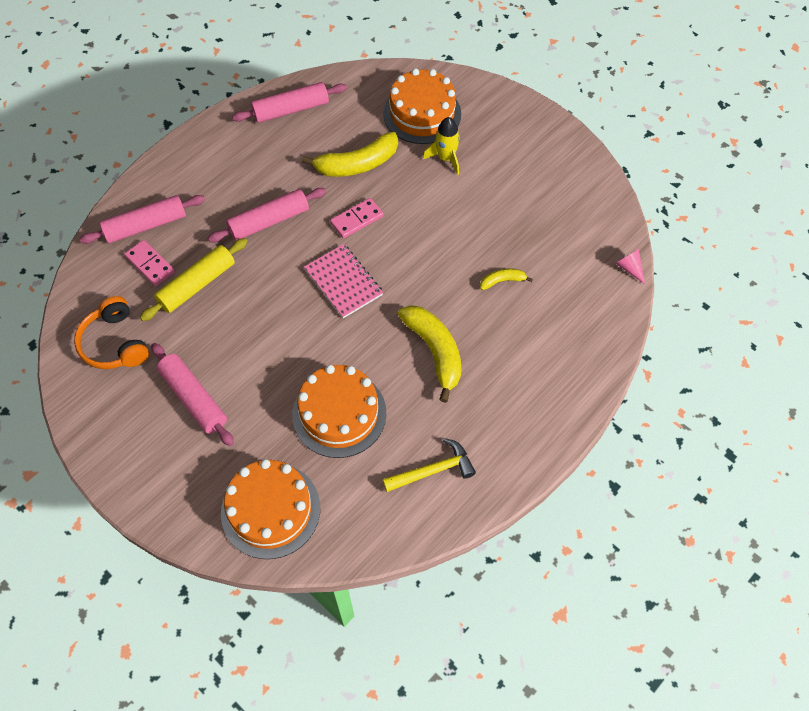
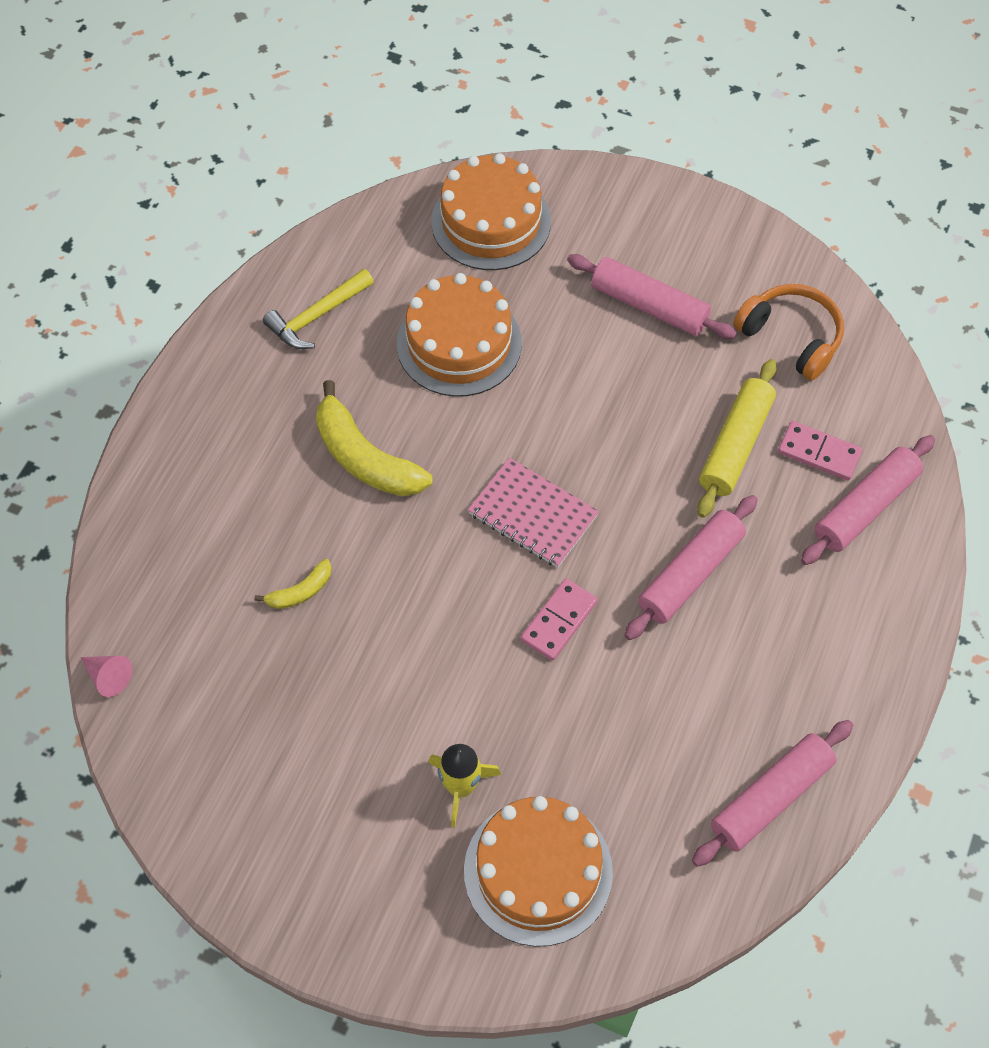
camera: 160 degrees right, 0 degrees up
yellow banana [302,132,398,177] -> none

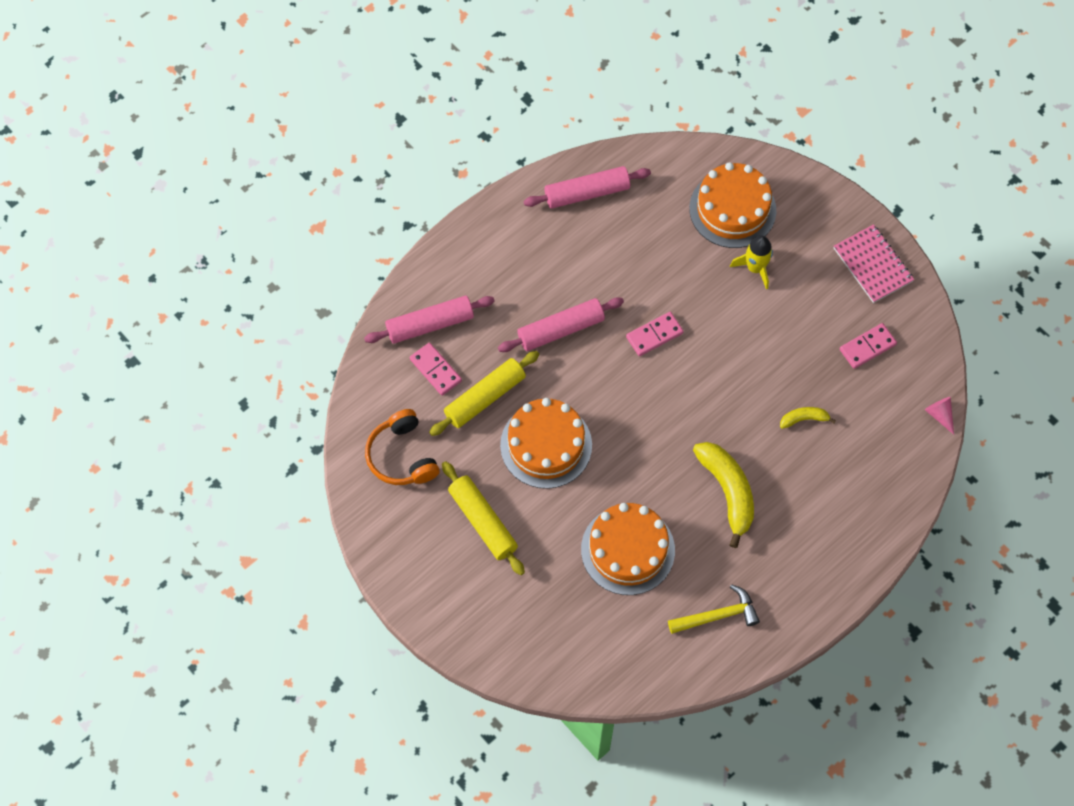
camera: 155 degrees left, 5 degrees up
orange cake [431,153,551,270] -> orange cake moved to [500,398,592,489]
pink notebook [468,458,599,568] -> pink notebook moved to [834,224,914,303]
pink rolling pin [567,254,737,339] -> yellow rolling pin [442,461,525,575]
none -> pink domino [840,323,897,369]

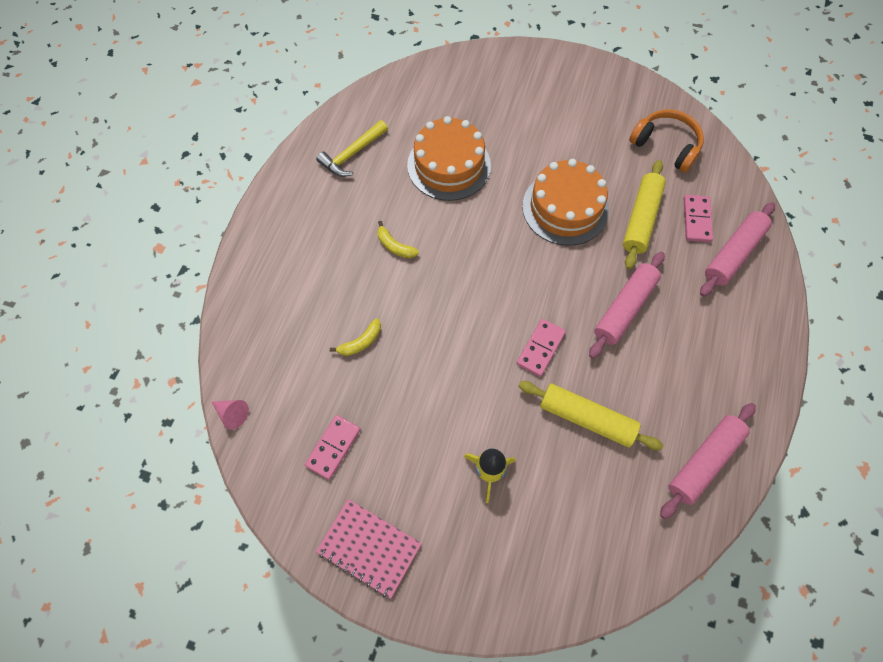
camera: 150 degrees right, 0 degrees up
pink domino [410,343,462,396] -> pink domino turned 75 degrees clockwise [684,195,713,242]
yellow rolling pin [442,461,525,575] -> yellow rolling pin moved to [518,381,663,450]
orange cake [689,162,776,248] -> none
yellow banana [693,442,754,548] -> yellow banana [377,221,419,258], size x0.50

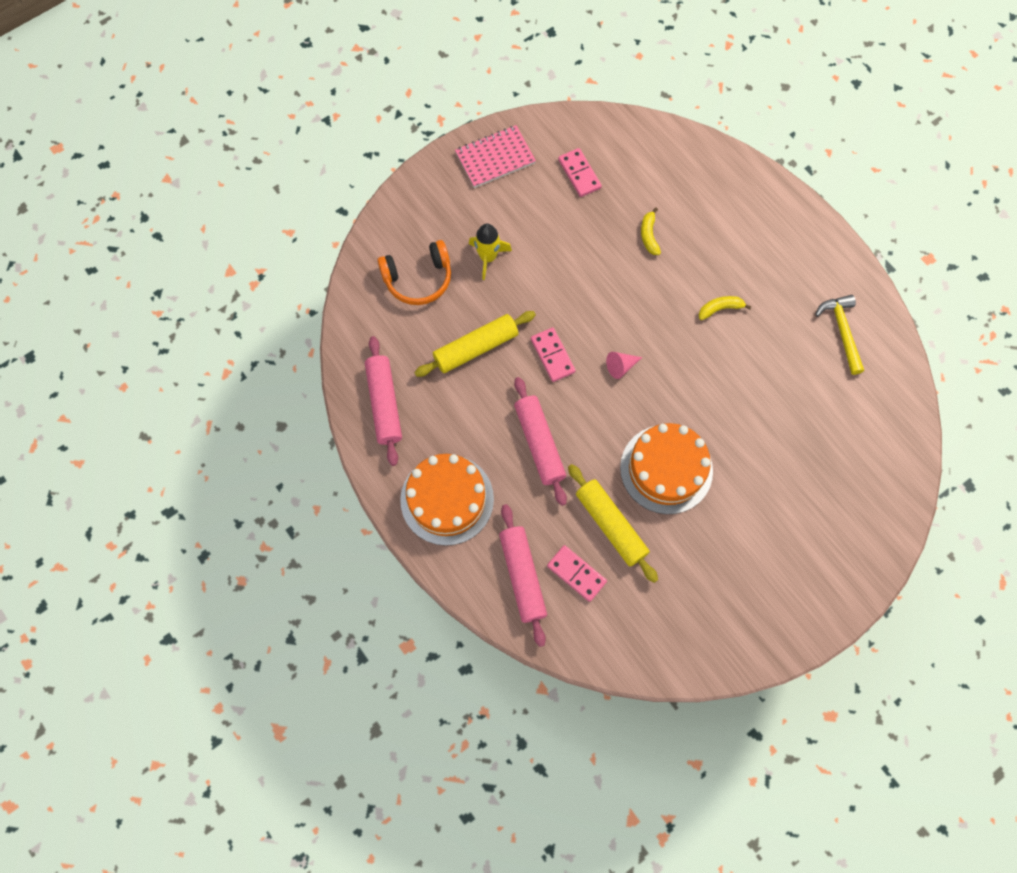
camera: 125 degrees right, 5 degrees up
pink cone [212,400,249,430] -> pink cone moved to [606,352,642,379]
orange cake [407,116,491,201] -> orange cake moved to [400,454,494,546]
orange headphones [629,110,704,173] -> orange headphones moved to [377,240,451,305]

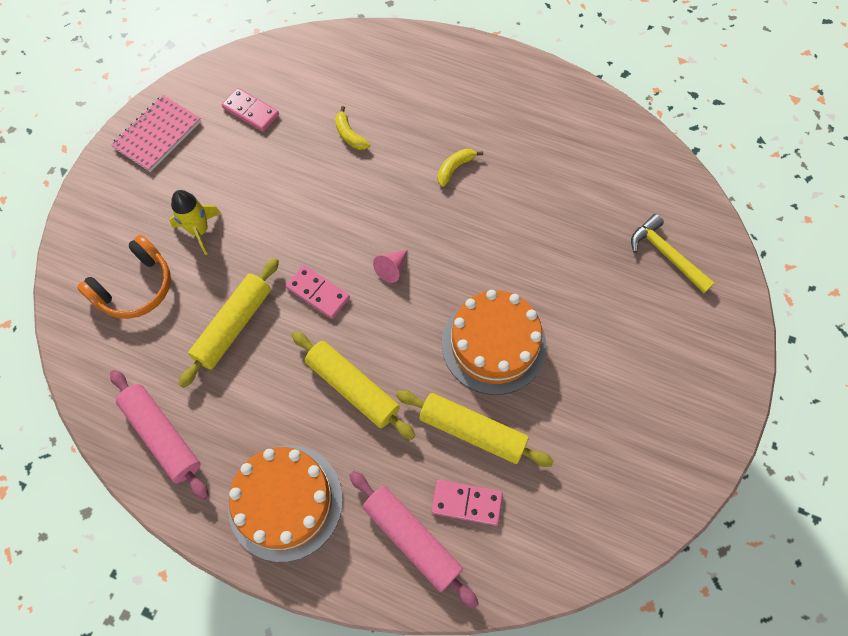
camera: 30 degrees left, 5 degrees down
pink rolling pin [514,377,567,506] -> yellow rolling pin [291,331,415,440]
yellow hammer [815,295,864,375] -> yellow hammer moved to [631,214,715,293]

